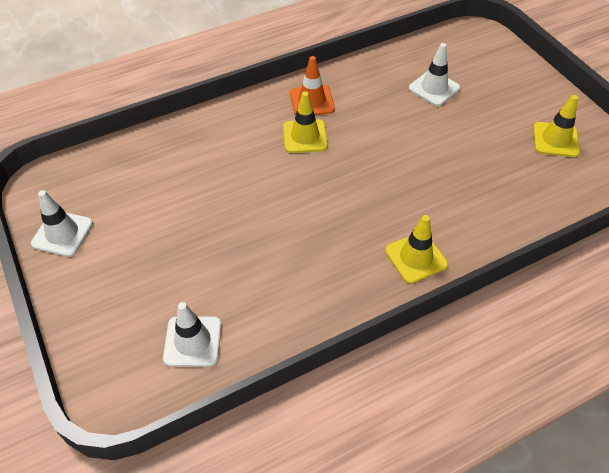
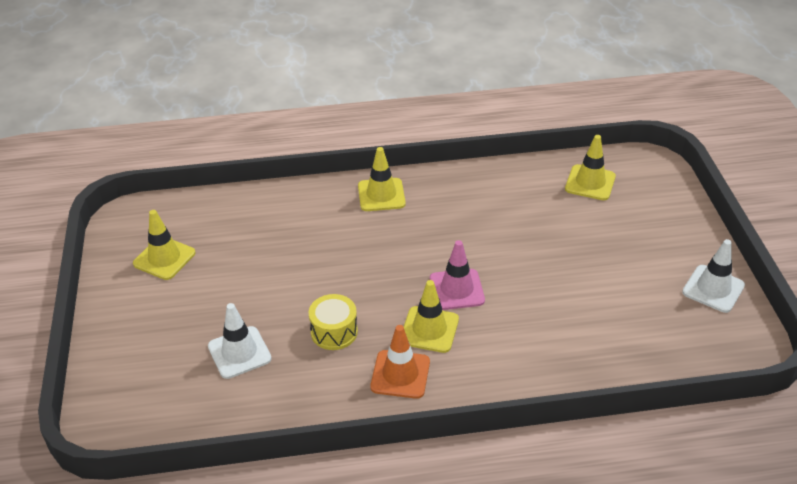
camera: 160 degrees left, 10 degrees down
white traffic cone [163,302,222,367] -> yellow traffic cone [565,135,616,200]
none -> yellow drum [309,294,358,350]
none -> pink traffic cone [430,240,485,310]

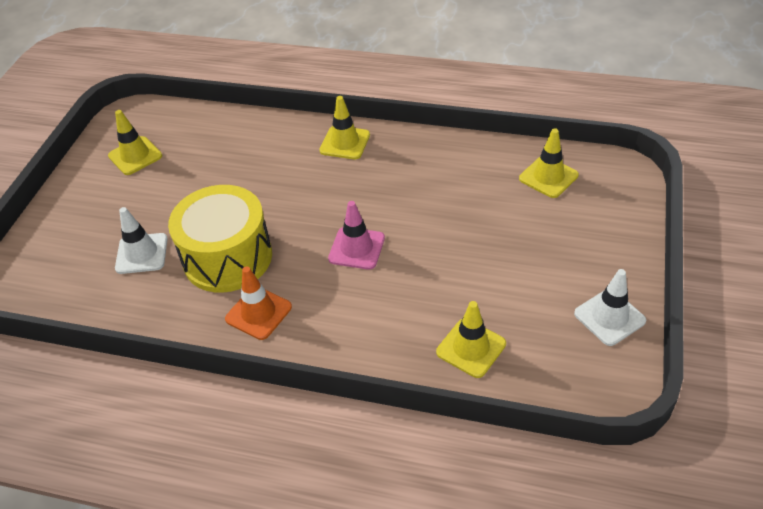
camera: 25 degrees right, 5 degrees up
yellow drum [309,294,358,350] -> yellow drum [168,185,272,293], size x2.02
yellow traffic cone [404,280,459,353] -> yellow traffic cone moved to [436,301,506,378]

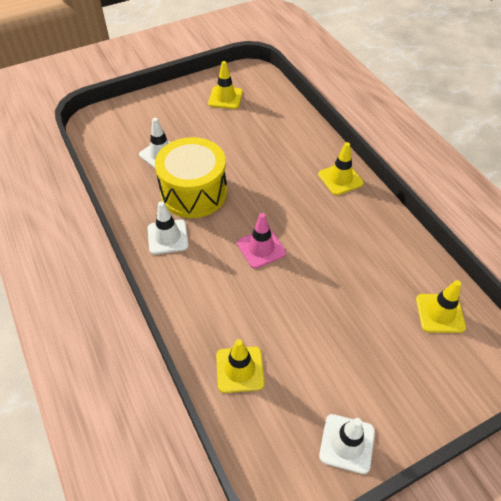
camera: 45 degrees right, 5 degrees up
orange traffic cone [225,266,292,340] -> white traffic cone [148,201,189,255]

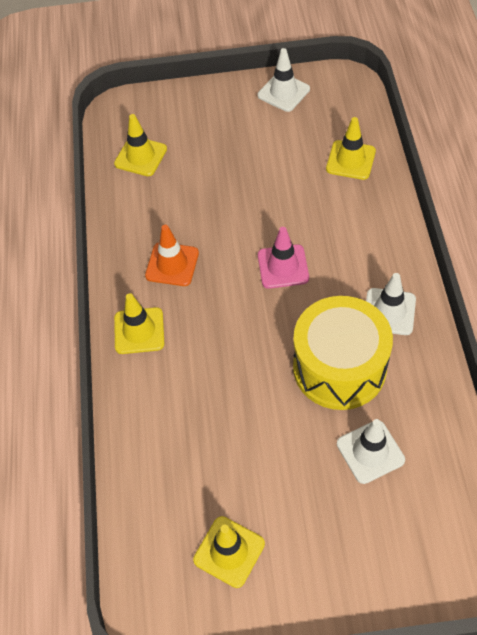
camera: 155 degrees left, 5 degrees up
none -> orange traffic cone [145,225,199,286]

